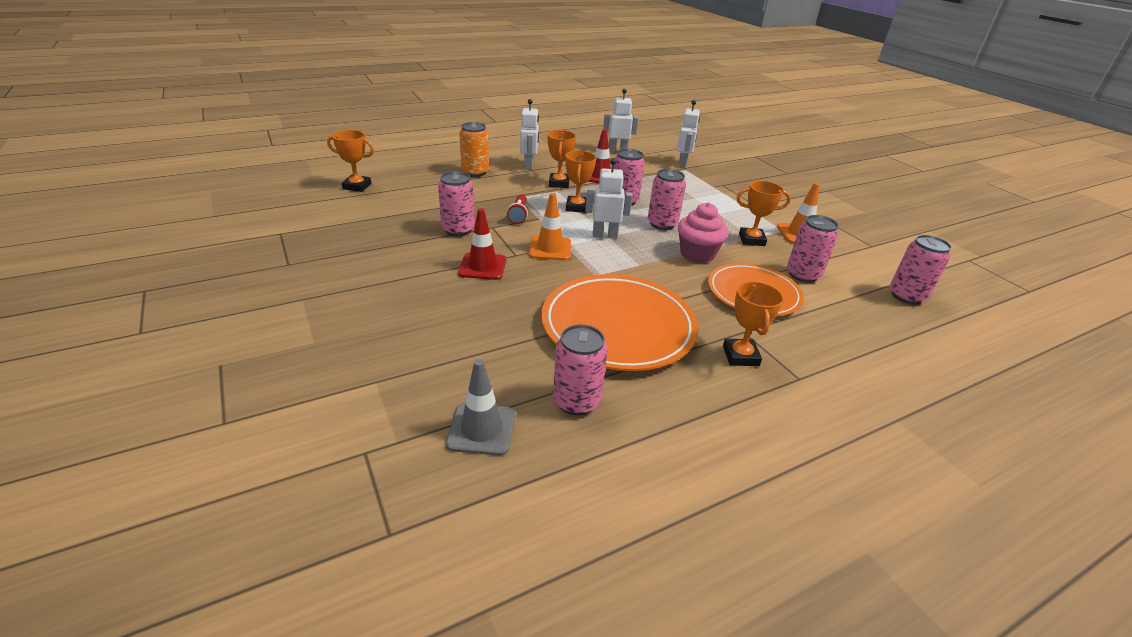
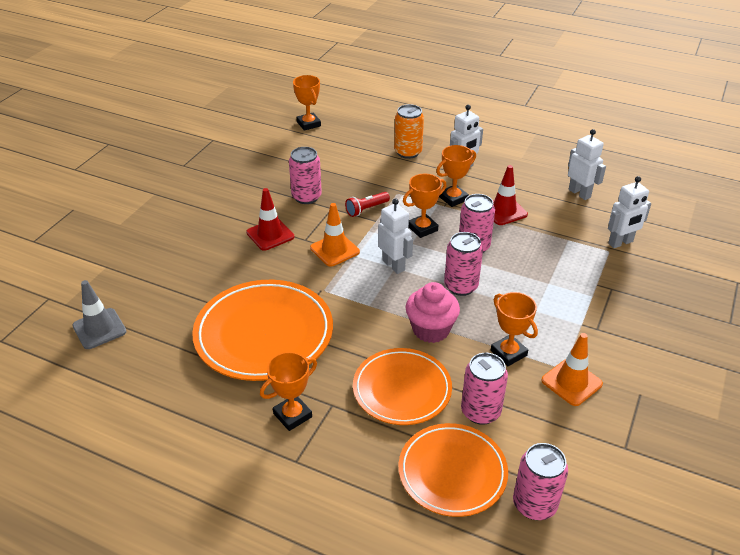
camera: 55 degrees right, 5 degrees up
pink can [553,324,608,415] -> none
none -> orange plate [399,423,508,517]

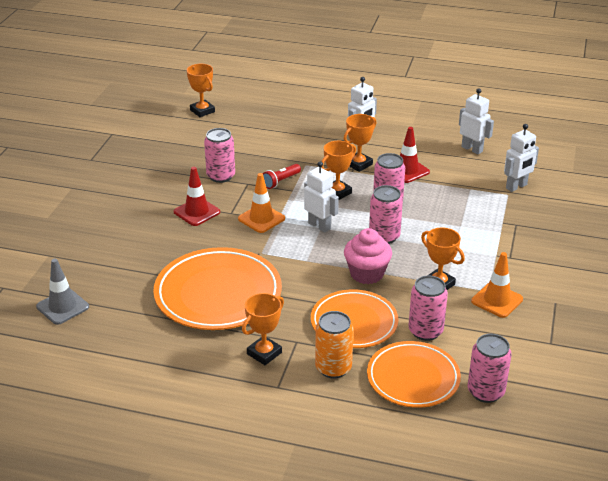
camera: 10 degrees left, 5 degrees down
orange can [394,104,424,159] -> orange can moved to [315,311,354,379]

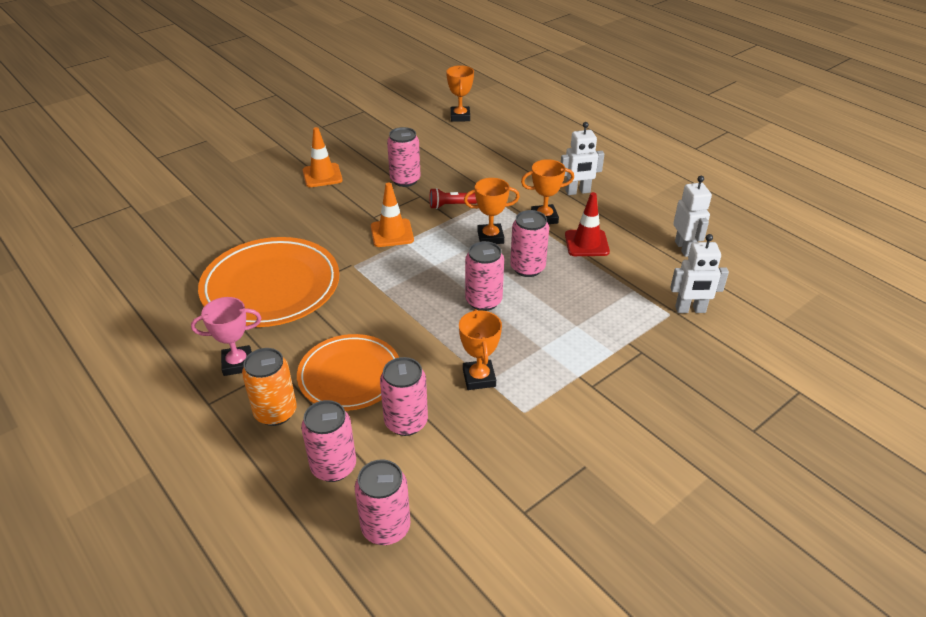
camera: 35 degrees right, 5 degrees up
grey traffic cone [36,259,89,325] -> none
red traffic cone [173,167,220,226] -> none
orange trophy [242,293,284,365] -> pink trophy [191,297,261,376]
white robot [304,161,339,233] -> none
pink cupcake [344,228,392,284] -> none
orange plate [367,341,461,408] -> pink can [301,400,356,482]
orange traffic cone [471,252,523,318] -> orange traffic cone moved to [303,127,343,187]

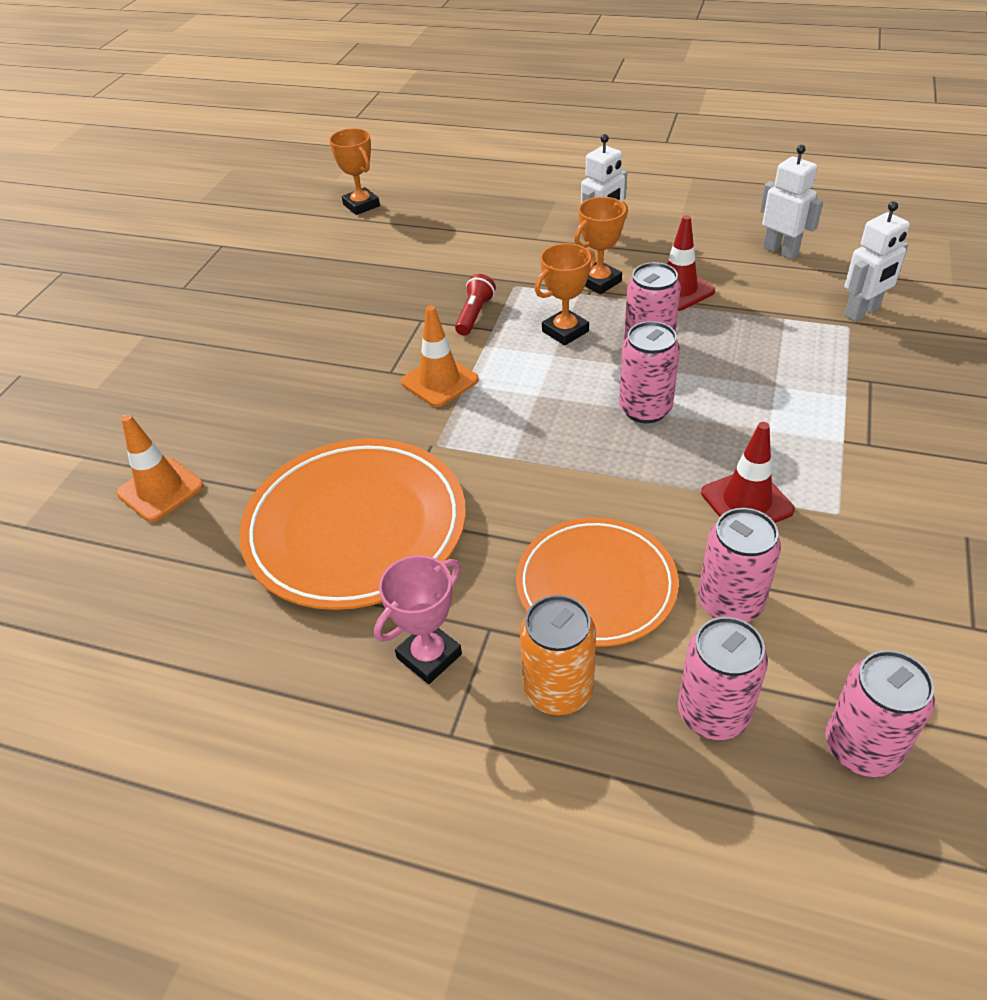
camera: 30 degrees left, 5 degrees up
orange traffic cone [303,127,343,187] -> orange traffic cone moved to [116,414,204,522]
pink can [387,127,421,187] -> none
red flashlight [430,188,477,209] -> red flashlight turned 150 degrees clockwise [455,274,496,336]
orange trophy [459,309,502,390] -> red traffic cone [701,422,795,523]

